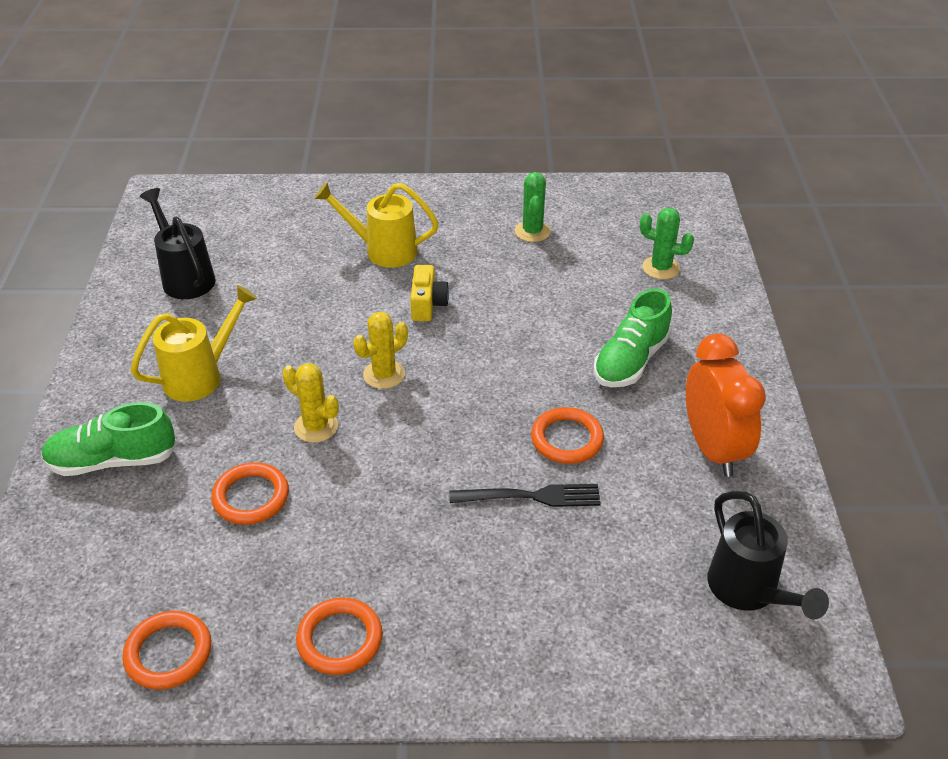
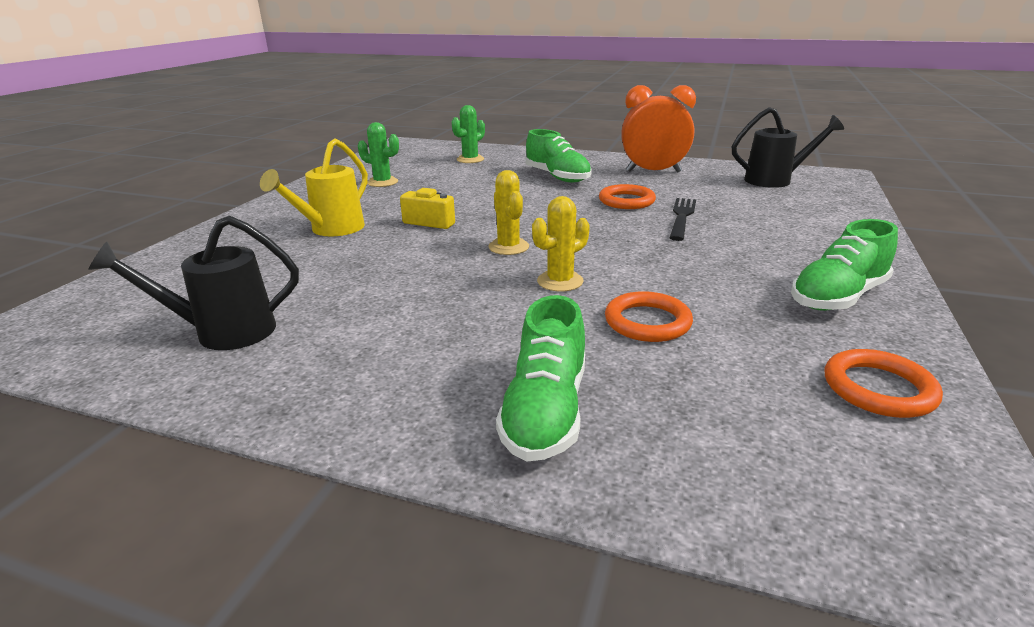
camera: 70 degrees left, 15 degrees down
yellow watering can [131,285,257,402] -> none
orange ring [296,597,383,675] -> green shoe [791,219,898,311]

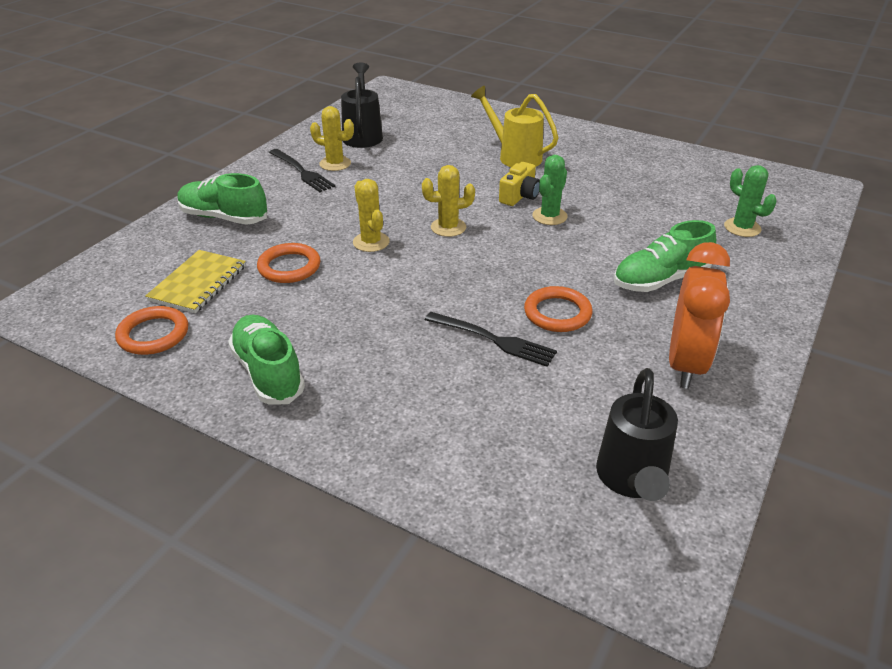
camera: 100 degrees right, 10 degrees up
green cactus [358,122,399,187] -> green cactus moved to [532,155,568,225]
none -> yellow notebook [145,250,246,313]
none -> black fork [269,149,335,192]
none -> yellow cactus [310,106,354,171]

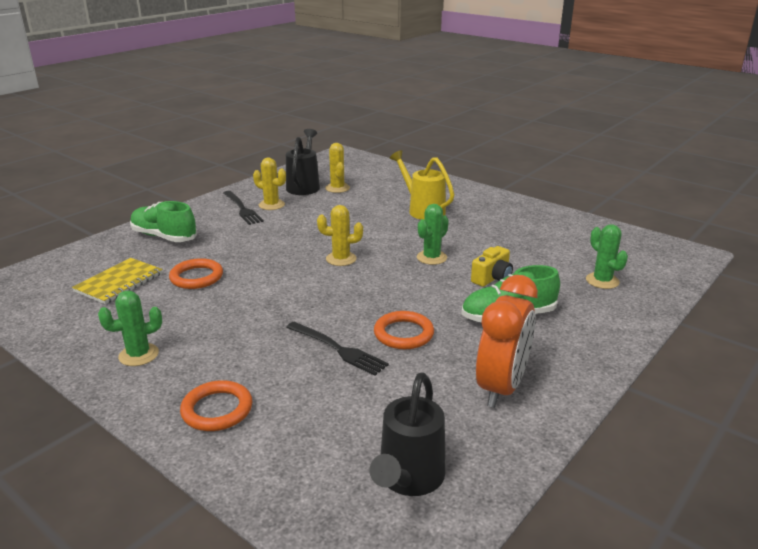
camera: 10 degrees right, 10 degrees down
orange ring [115,306,188,355] -> orange ring moved to [180,380,252,431]
green shoe [228,315,305,405] -> green cactus [98,291,162,366]
yellow cactus [353,179,390,252] -> yellow cactus moved to [325,143,350,193]
yellow camera [499,162,540,206] -> yellow camera moved to [471,246,513,287]

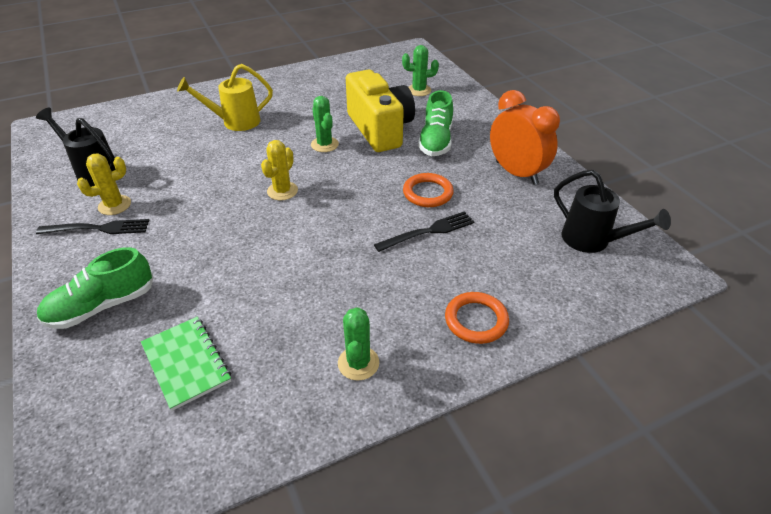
camera: 65 degrees left, 15 degrees up
yellow notebook [72,258,163,304] -> green notebook [141,317,231,411]
orange ring [169,258,223,289] -> none
yellow cactus [325,143,350,193] -> none
yellow camera [471,246,513,287] -> yellow camera [346,70,415,152], size x2.17

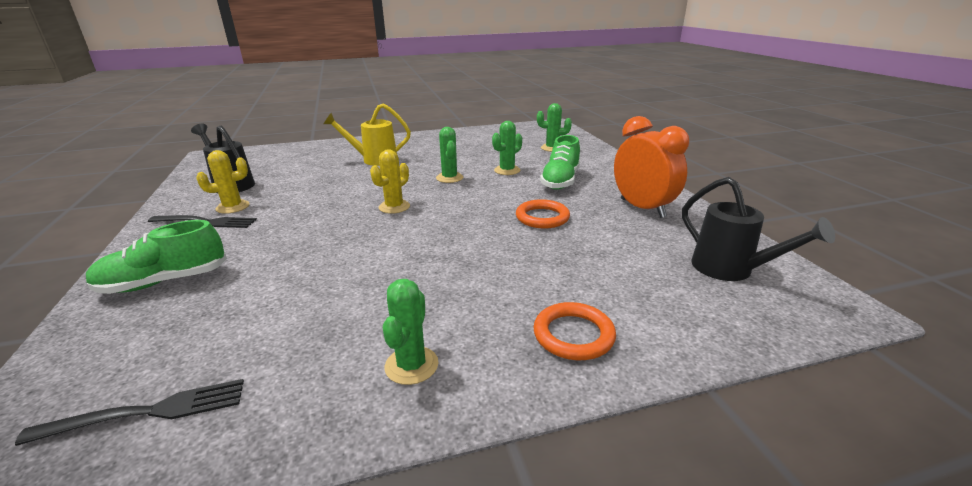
camera: 10 degrees right, 15 degrees down
green notebook [141,317,231,411] -> none
yellow camera [346,70,415,152] -> green cactus [492,121,522,175]
black fork [374,211,474,252] -> black fork moved to [15,379,244,446]

